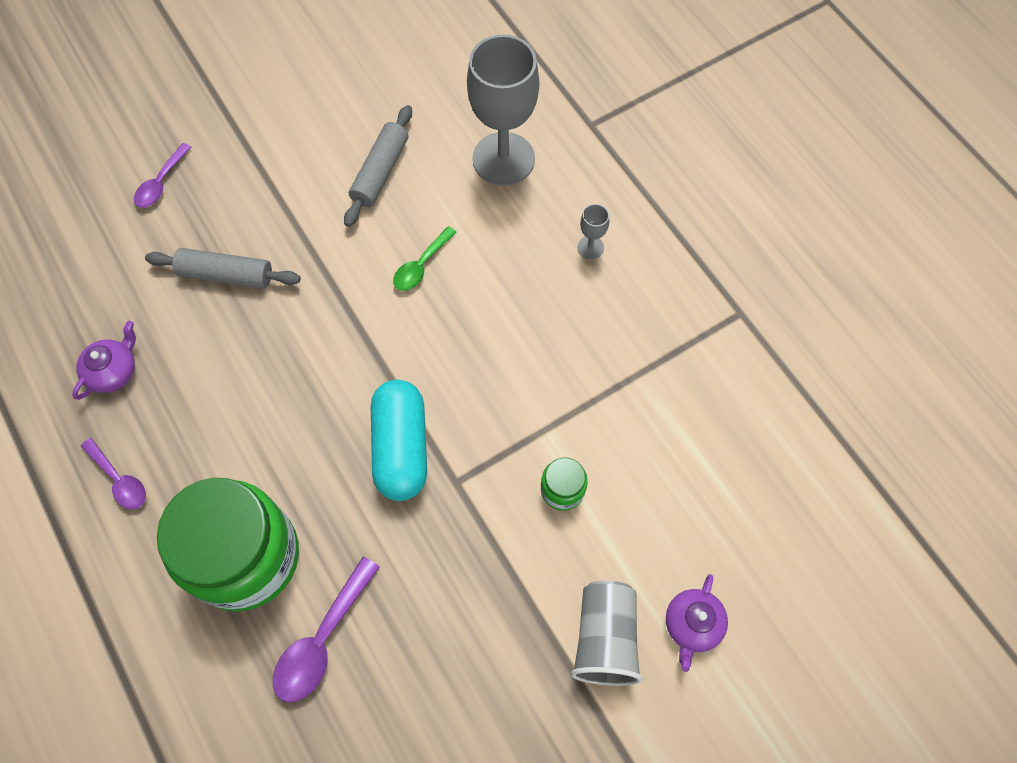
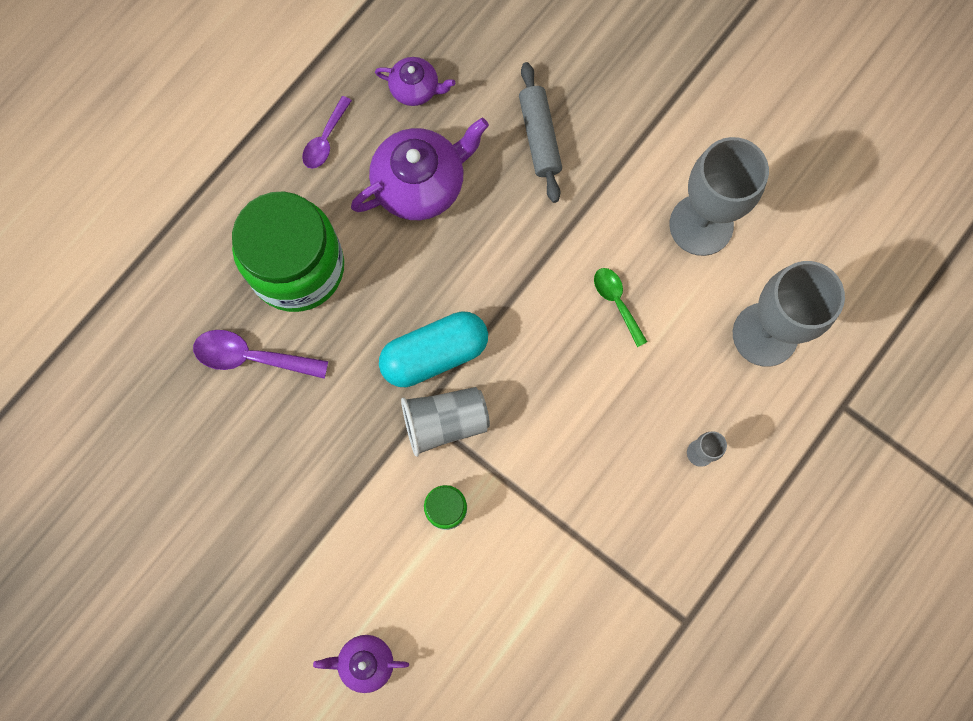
camera: 70 degrees right, 10 degrees up
purple spoon [134,143,192,208] -> none
grey rolling pin [344,105,412,227] -> grey goblet [669,137,769,256]
green spoon [393,226,457,291] -> green spoon turned 45 degrees clockwise [594,268,647,347]
grey cup [571,581,643,686] -> grey cup moved to [401,387,490,457]
none -> purple teapot [351,118,489,220]

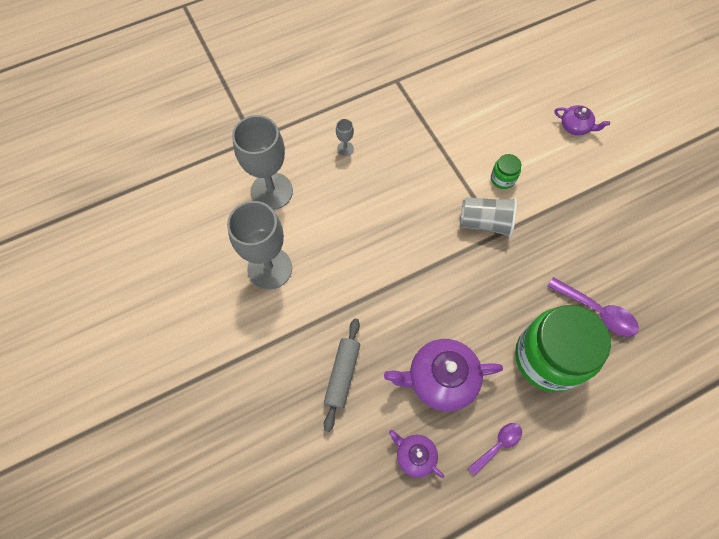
camera: 155 degrees left, 10 degrees down
turquoise capsule [379,311,488,387] -> none
green spoon [594,268,647,347] -> none

